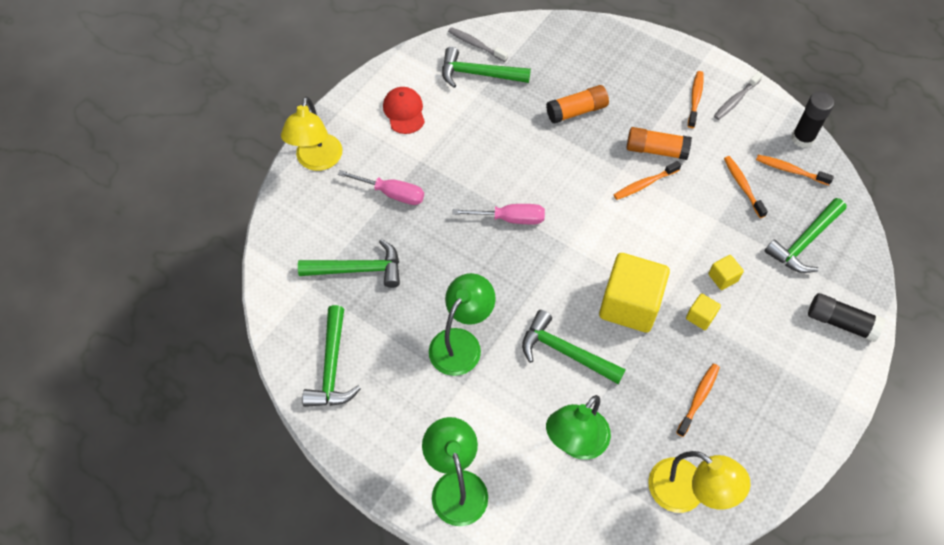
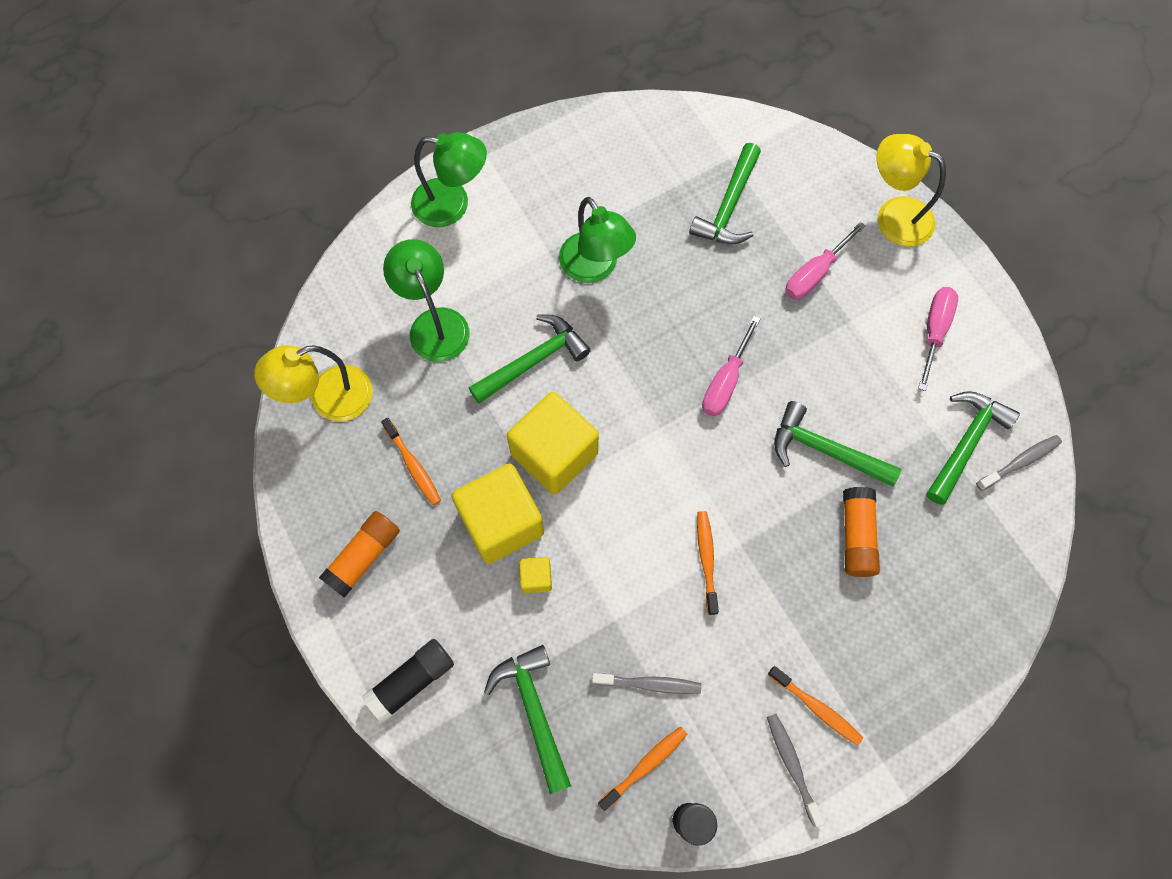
camera: 115 degrees right, 10 degrees up
green hammer [302,305,361,407] -> green hammer moved to [774,401,901,486]
red cap [383,87,425,134] -> pink screwdriver [918,287,958,391]
orange glue stick [626,127,692,160] -> orange glue stick moved to [319,511,400,598]
yellow cube [686,293,721,330] -> yellow cube [452,464,544,564], size x2.28
orange toothbrush [724,156,768,218] -> grey toothbrush [592,673,701,694]

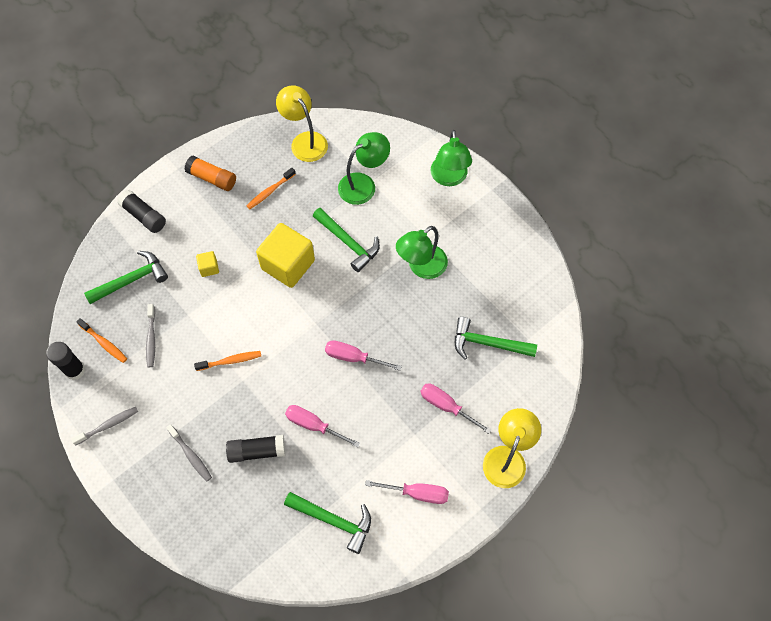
camera: 80 degrees right, 5 degrees down
yellow cube [452,464,544,564] -> none
orange toothbrush [768,666,863,746] -> none
green hammer [774,401,901,486] -> pink screwdriver [285,405,360,448]
orange glue stick [843,487,880,577] -> black glue stick [226,435,286,463]
grey toothbrush [976,435,1062,491] -> grey toothbrush moved to [166,424,212,481]

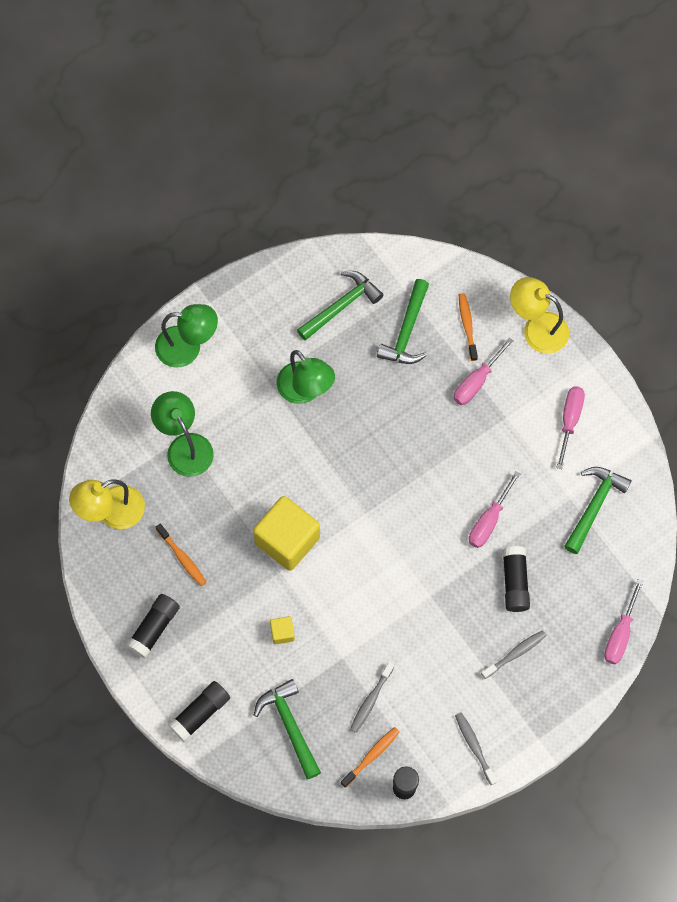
camera: 85 degrees left, 5 degrees up
grey toothbrush [146,304,155,367] -> grey toothbrush turned 120 degrees clockwise [350,662,394,733]
orange glue stick [184,156,236,191] -> black glue stick [126,594,180,658]
orange toothbrush [194,351,261,371] -> orange toothbrush moved to [459,293,478,361]
green hammer [313,208,380,272] -> green hammer moved to [297,271,383,341]
pink screwdriver [325,340,402,370] -> pink screwdriver moved to [604,579,643,664]

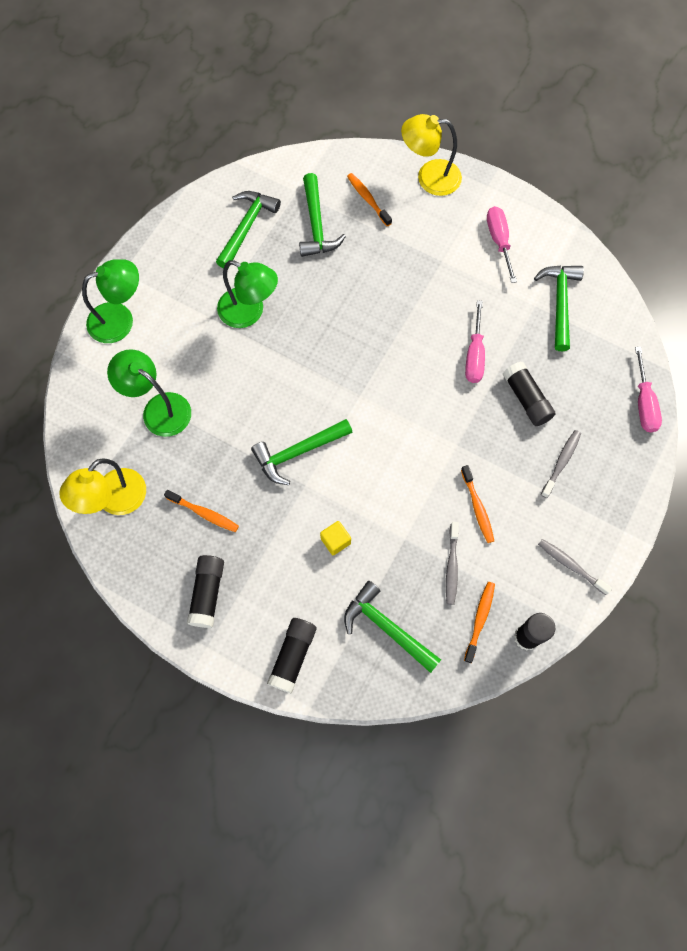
camera: 25 degrees left, 0 degrees up
yellow cube [253,496,320,571] -> green hammer [251,419,353,485]
pink screwdriver [454,338,513,405] -> none
none -> orange toothbrush [461,465,494,543]

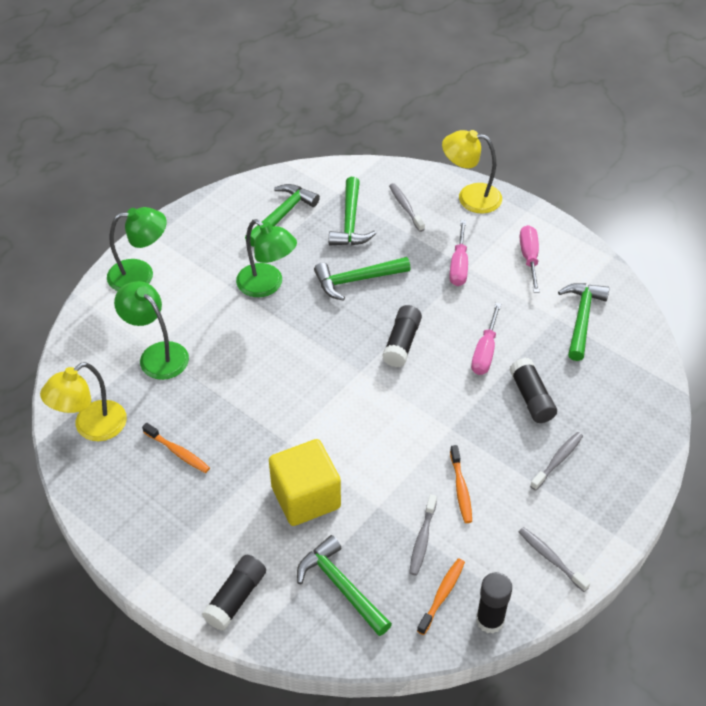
camera: 10 degrees right, 20 degrees down
black glue stick [187,555,224,628] -> black glue stick moved to [382,305,422,367]
green hammer [251,419,353,485] -> green hammer moved to [314,257,411,301]
yellow cube [320,521,351,555] -> yellow cube [269,439,341,526], size x2.28
orange toothbrush [347,173,392,226] -> grey toothbrush [389,183,425,232]
pink screwdriver [635,347,662,433] -> pink screwdriver moved to [449,220,468,286]

